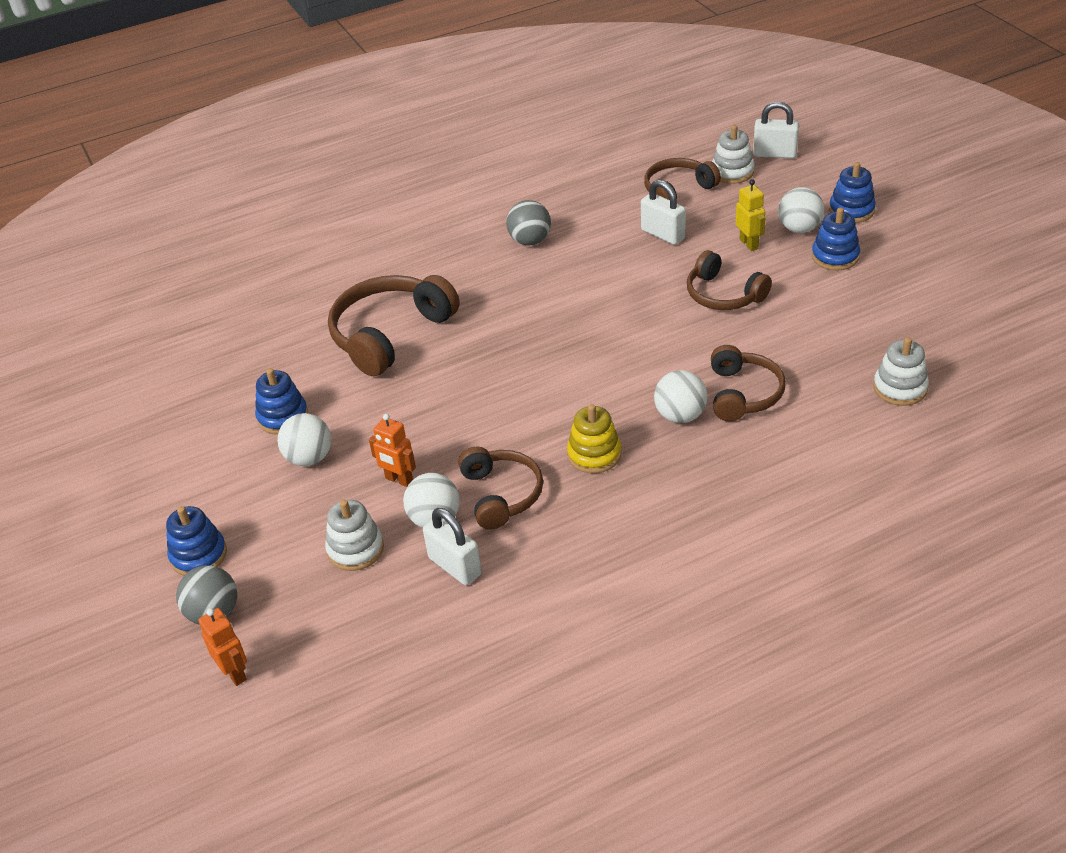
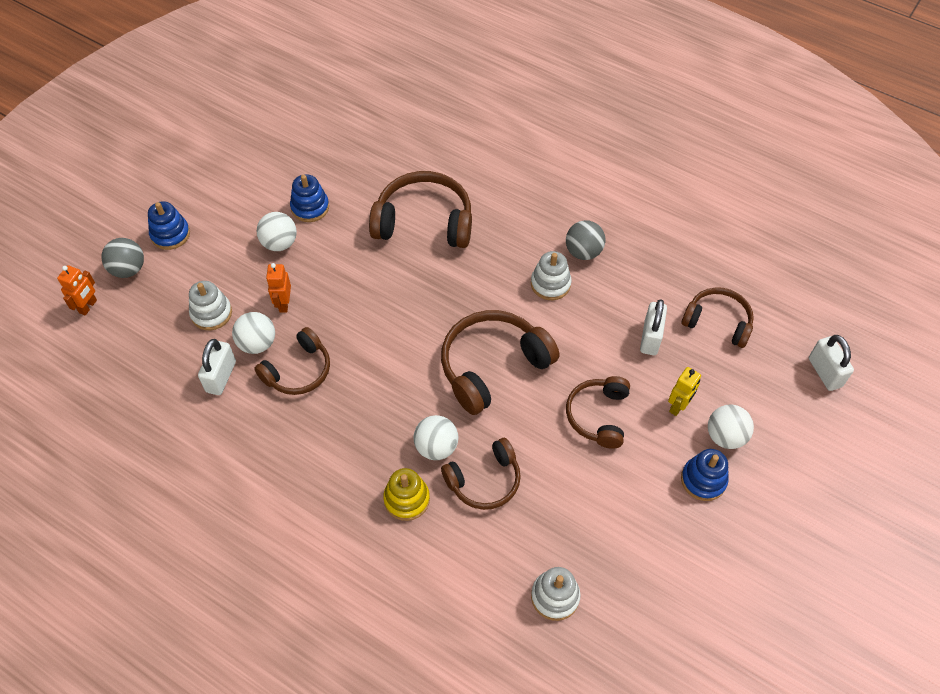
camera: 55 degrees right, 15 degrees up
yellow stacking toy [567,404,622,473] -> yellow stacking toy moved to [383,468,430,521]
white stacking toy [712,125,755,184] -> white stacking toy moved to [531,251,572,300]
blue stacking toy [829,162,876,223] -> none
none -> brown headphones [441,310,559,415]

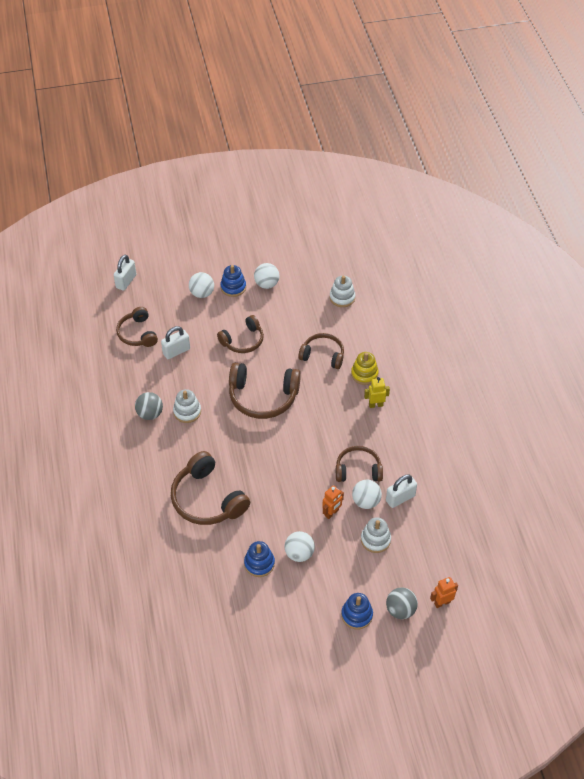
camera: 135 degrees left, 5 degrees down
white ball [413,415,458,460] -> white ball moved to [254,263,279,289]
yellow robot [668,367,701,416] -> yellow robot moved to [364,377,390,408]

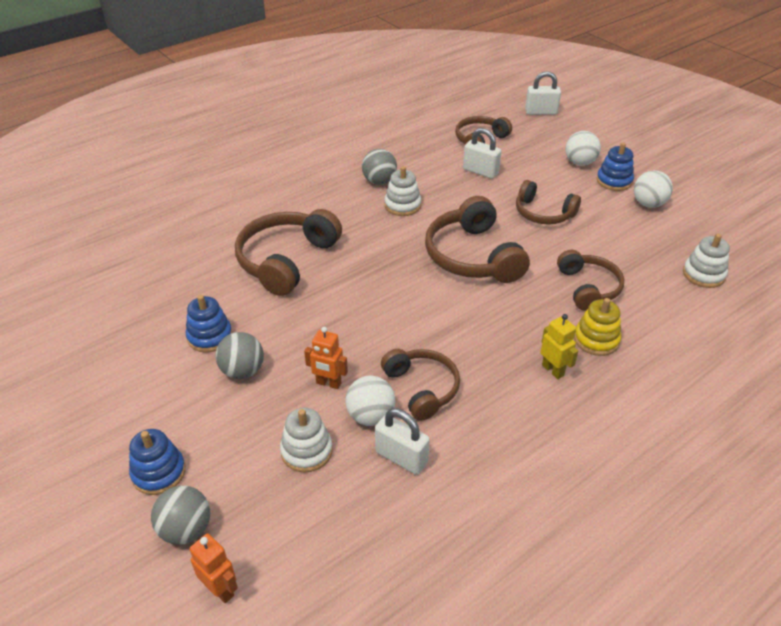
camera: 65 degrees right, 10 degrees down
white ball [284,531,315,562] -> grey ball [216,332,264,379]

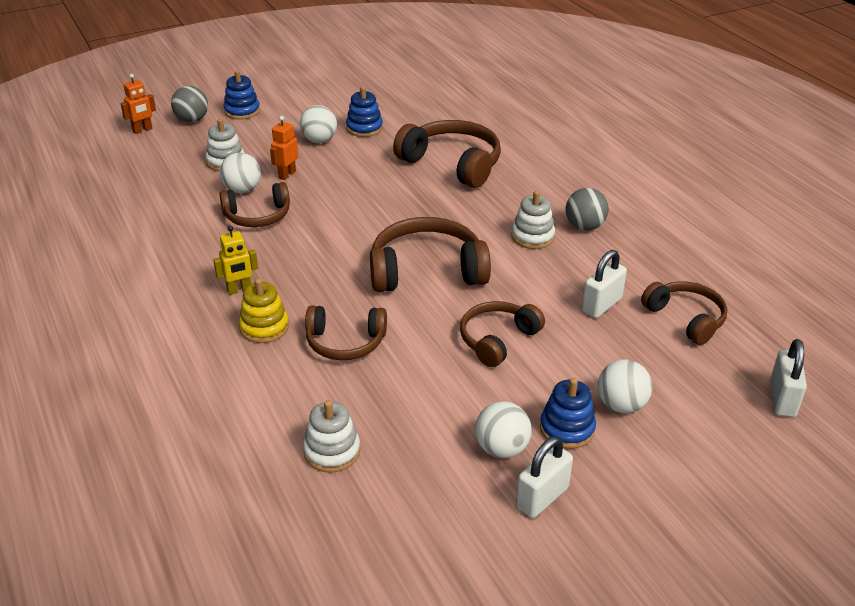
camera: 100 degrees right, 5 degrees down
grey ball [216,332,264,379] -> white ball [300,105,337,143]
white padlock [375,409,430,475] -> white padlock moved to [516,437,573,518]

